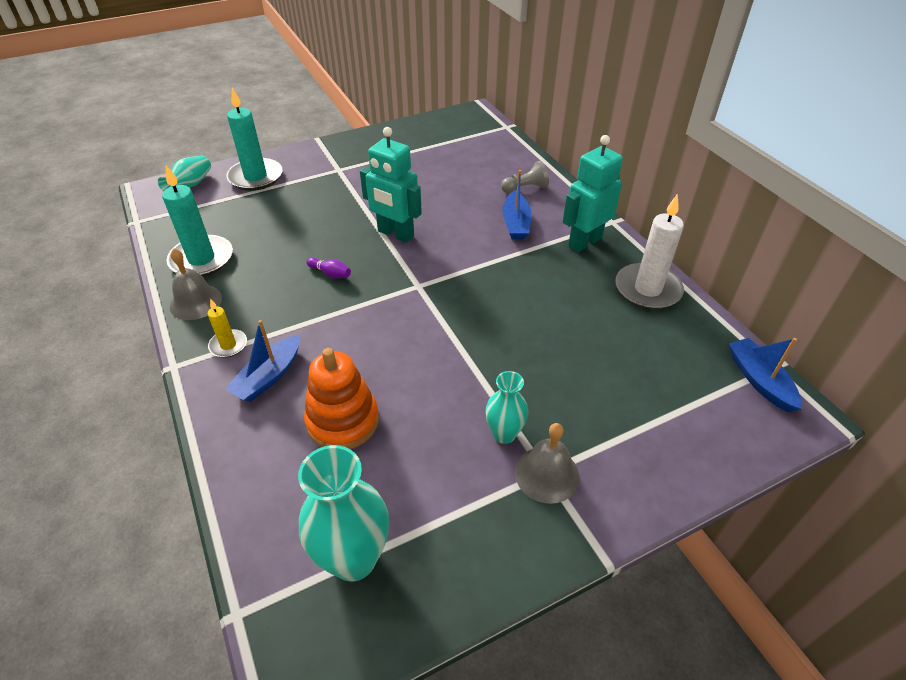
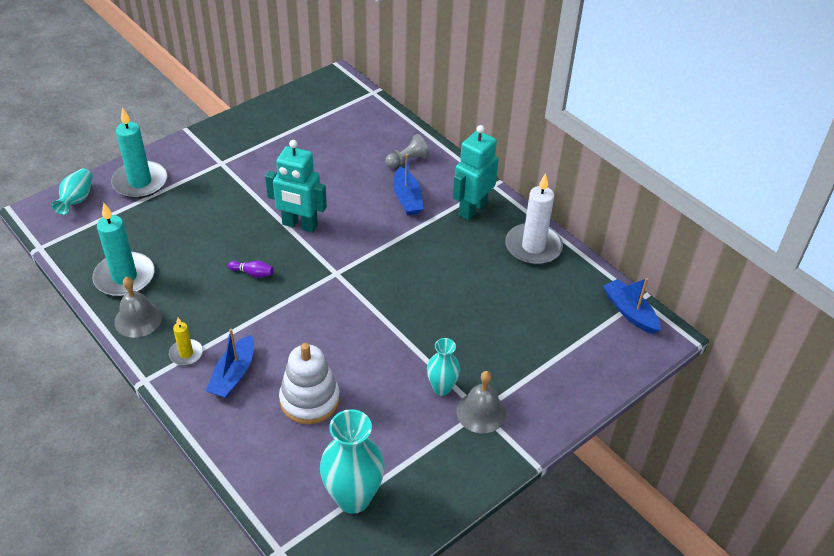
camera: 15 degrees left, 0 degrees up
orange stacking toy [304,348,379,449] -> white stacking toy [279,343,340,425]

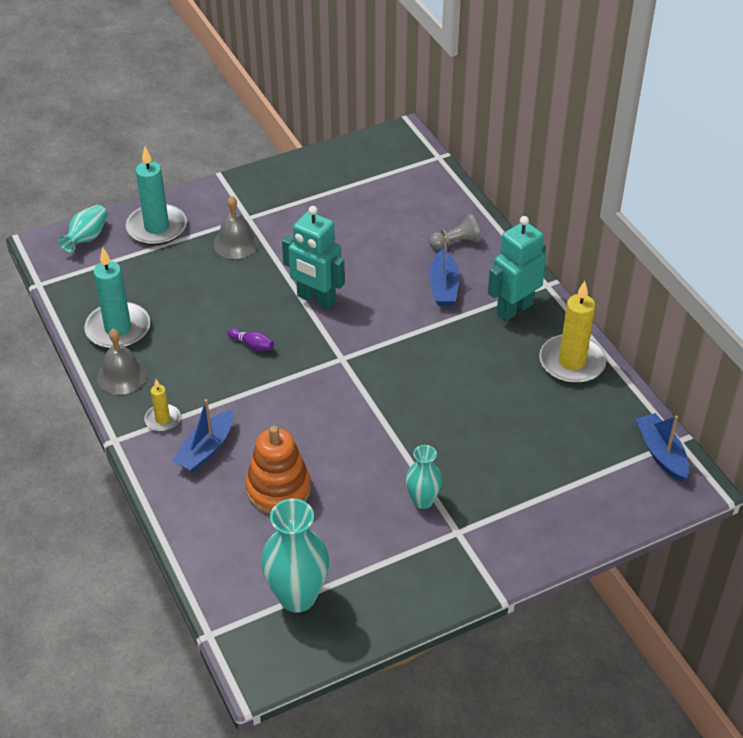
camera: 15 degrees right, 0 degrees up
white stacking toy [279,343,340,425] -> orange stacking toy [245,426,311,514]
grey bell [456,371,506,433] -> grey bell moved to [213,196,259,259]
white candle [505,173,563,265] -> yellow candle [539,281,607,384]

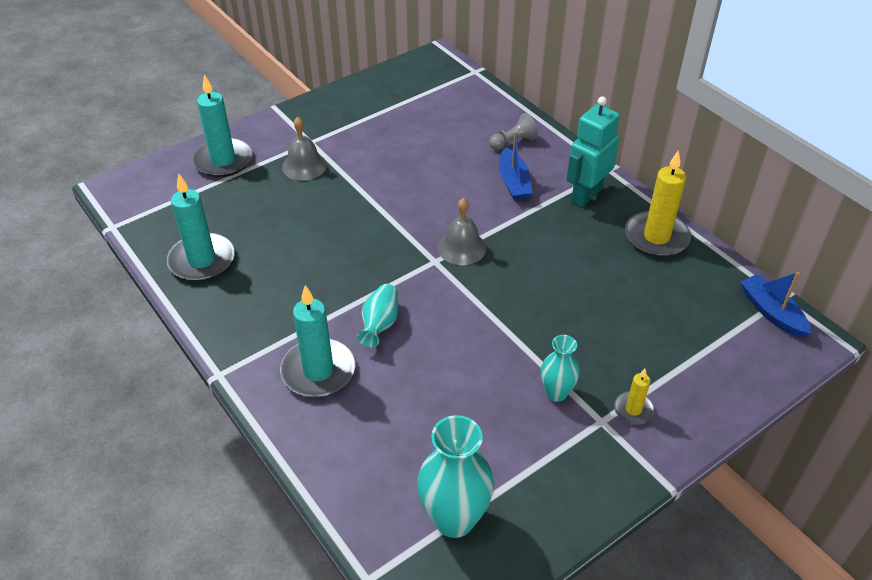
camera: 10 degrees left, 0 degrees up
turquoise vase [59,205,108,253] -> turquoise vase moved to [357,284,398,347]
grey bell [97,329,147,395] -> grey bell moved to [438,198,487,265]
yellow candle [144,379,181,432] -> yellow candle moved to [614,369,655,424]
blue boat [172,399,234,472] -> turquoise candle [280,285,355,397]
purple bowling pin [227,328,274,351] -> none
orange stacking toy [245,426,311,514] -> none
turquoise robot [282,206,345,310] -> none

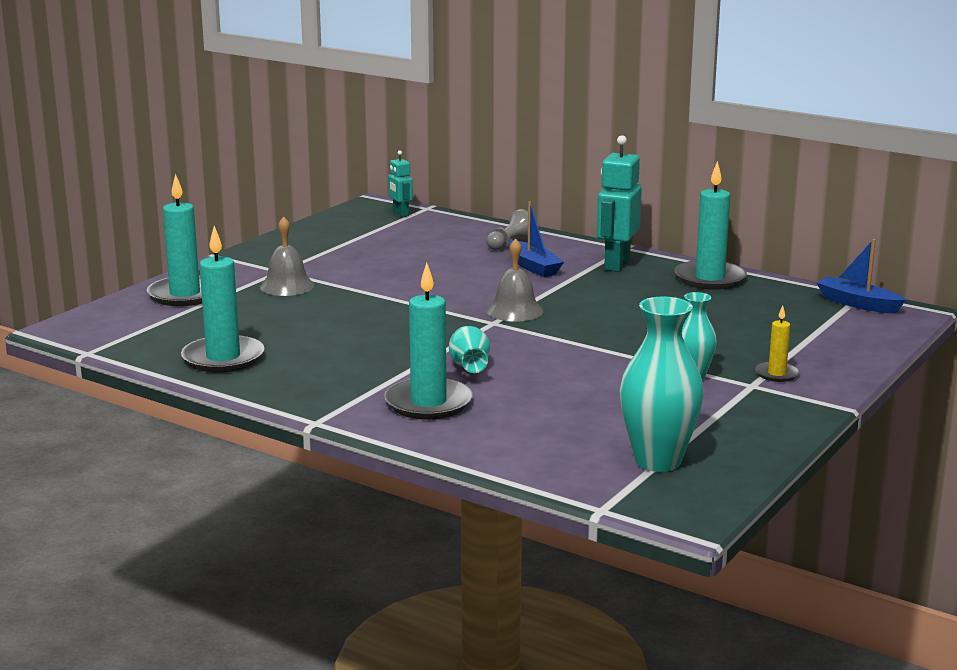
camera: 20 degrees left, 25 degrees down
yellow candle [625,150,691,257] -> turquoise candle [674,161,747,290]
none -> turquoise robot [388,151,413,217]

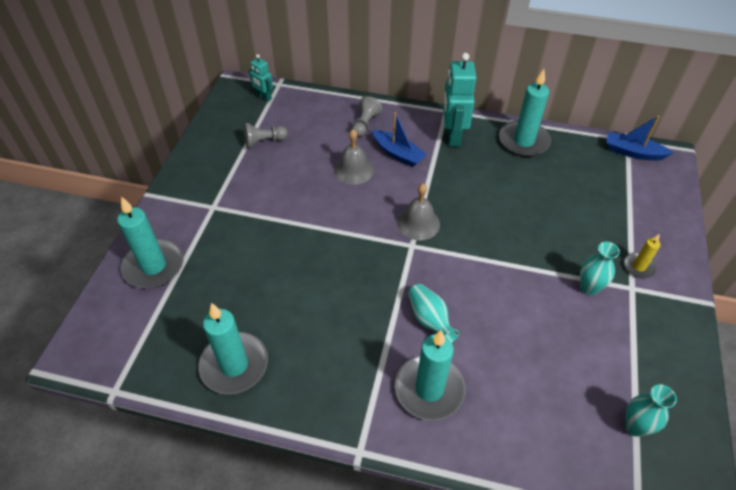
camera: 20 degrees left, 30 degrees up
grey bell [260,216,315,296] -> grey bell moved to [334,129,374,185]
turquoise vase [619,297,704,472] -> turquoise vase [625,384,677,437], size x0.58
none -> grey pawn [244,123,288,148]

